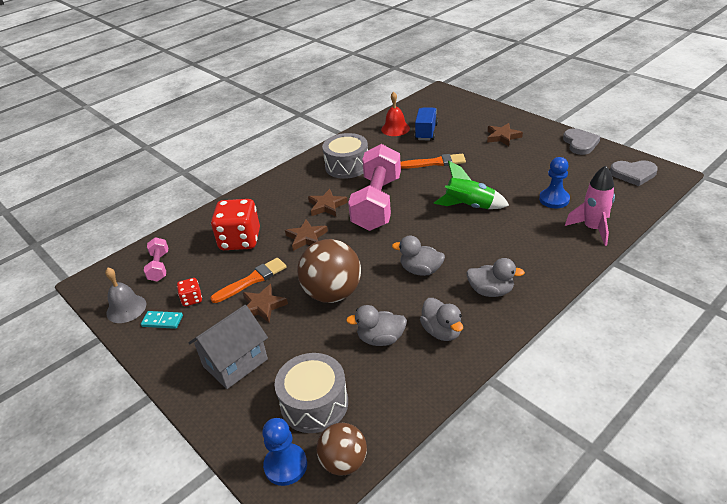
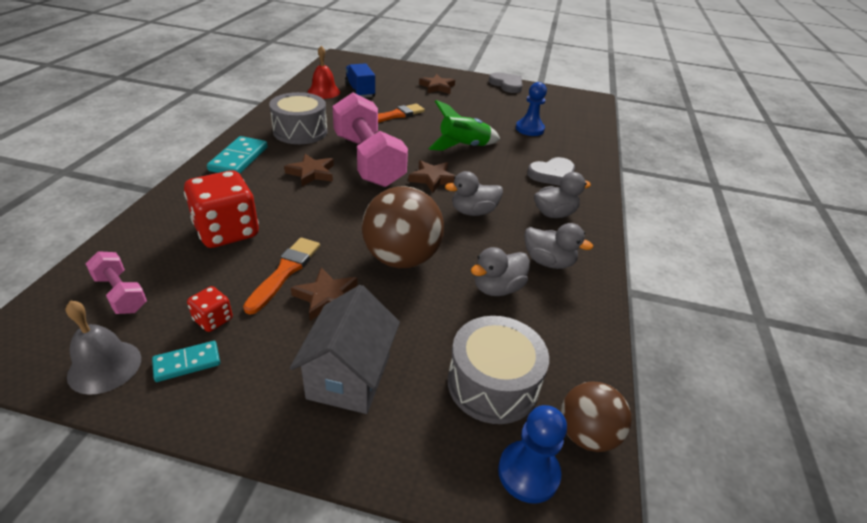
camera: 40 degrees left, 0 degrees up
brown star [285,219,328,251] -> brown star moved to [408,160,455,193]
pink rocket [565,165,615,246] -> none
grey heart [610,160,658,186] -> grey heart moved to [527,157,575,186]
none -> turquoise domino [207,136,268,174]

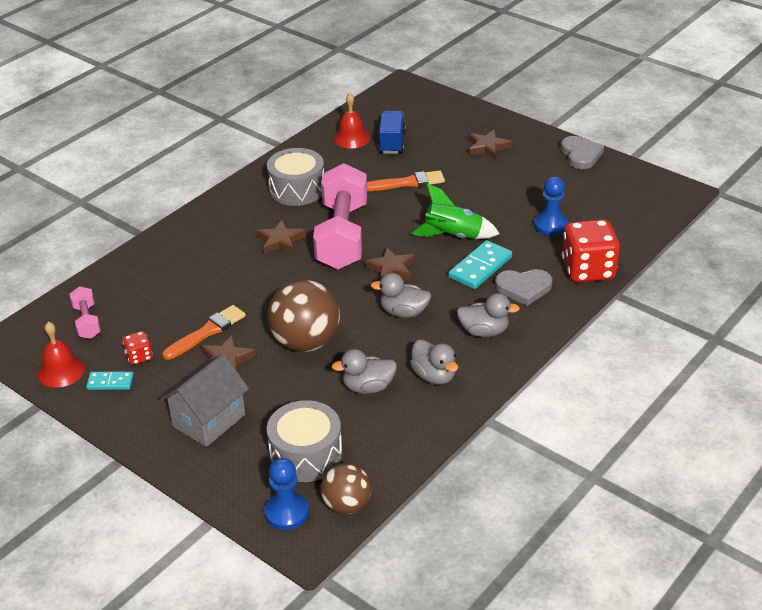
camera: 30 degrees right, 0 degrees up
grey bell [66,300,141,395] -> red bell [38,322,85,388]
red dice [184,170,259,248] -> red dice moved to [562,219,620,282]
turquoise domino [207,136,268,174] -> turquoise domino moved to [448,240,512,289]

